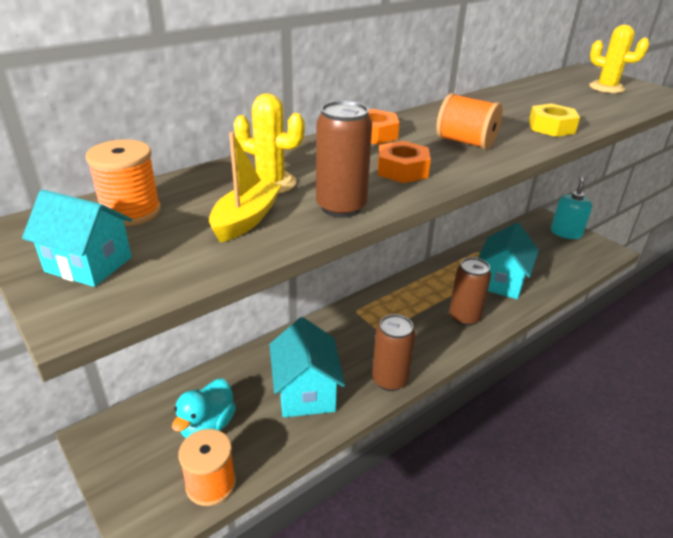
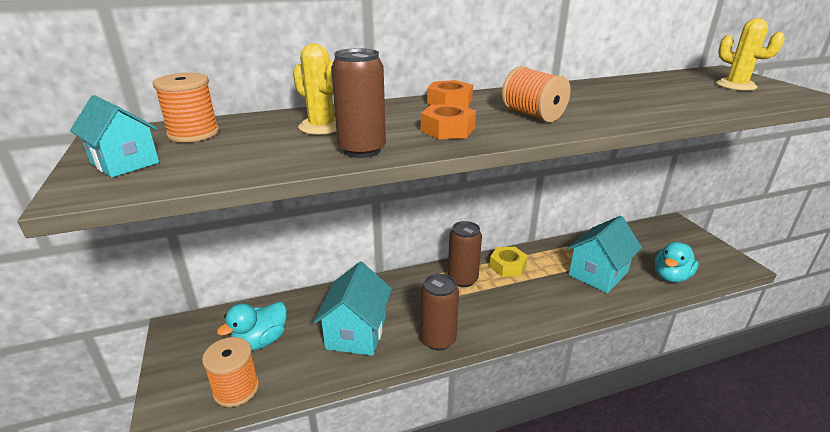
camera: 20 degrees right, 5 degrees down
yellow boat [209,132,281,243] -> none
brown can [449,257,491,326] -> brown can moved to [448,221,482,287]
yellow nut [529,103,580,137] -> yellow nut moved to [489,247,528,277]
turquoise soap dispenser [551,177,592,239] -> none
none -> turquoise duck [654,242,699,283]

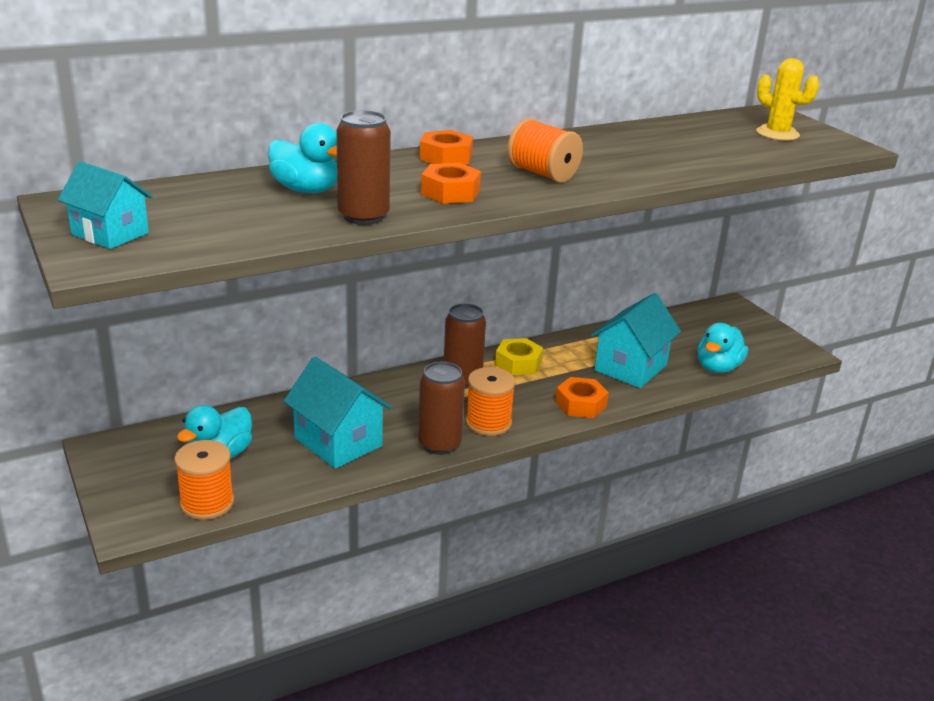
camera: 10 degrees left, 0 degrees up
orange spool [153,73,219,143] -> orange spool moved to [466,367,516,436]
yellow cactus [293,44,337,135] -> turquoise duck [268,123,337,193]
turquoise house [313,262,392,356] -> turquoise house turned 45 degrees counterclockwise [284,357,392,469]
none -> orange nut [555,377,609,418]

